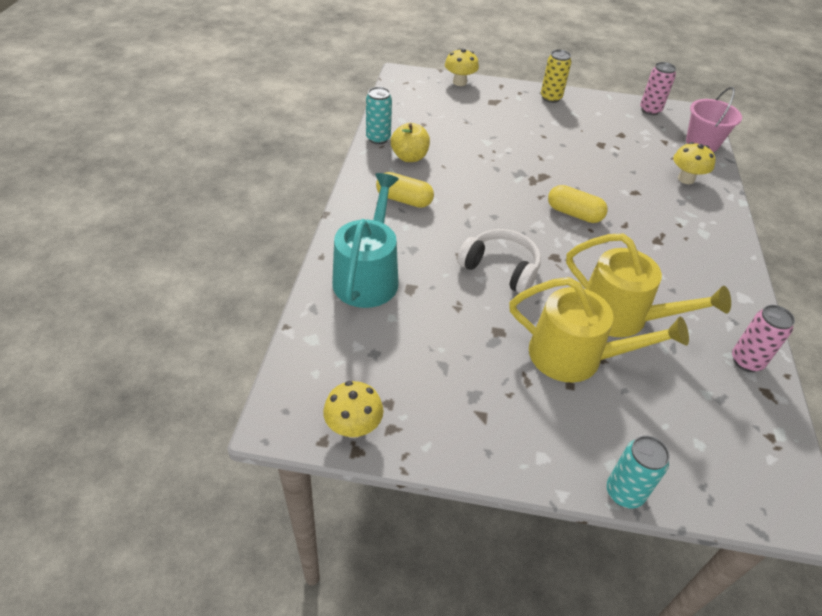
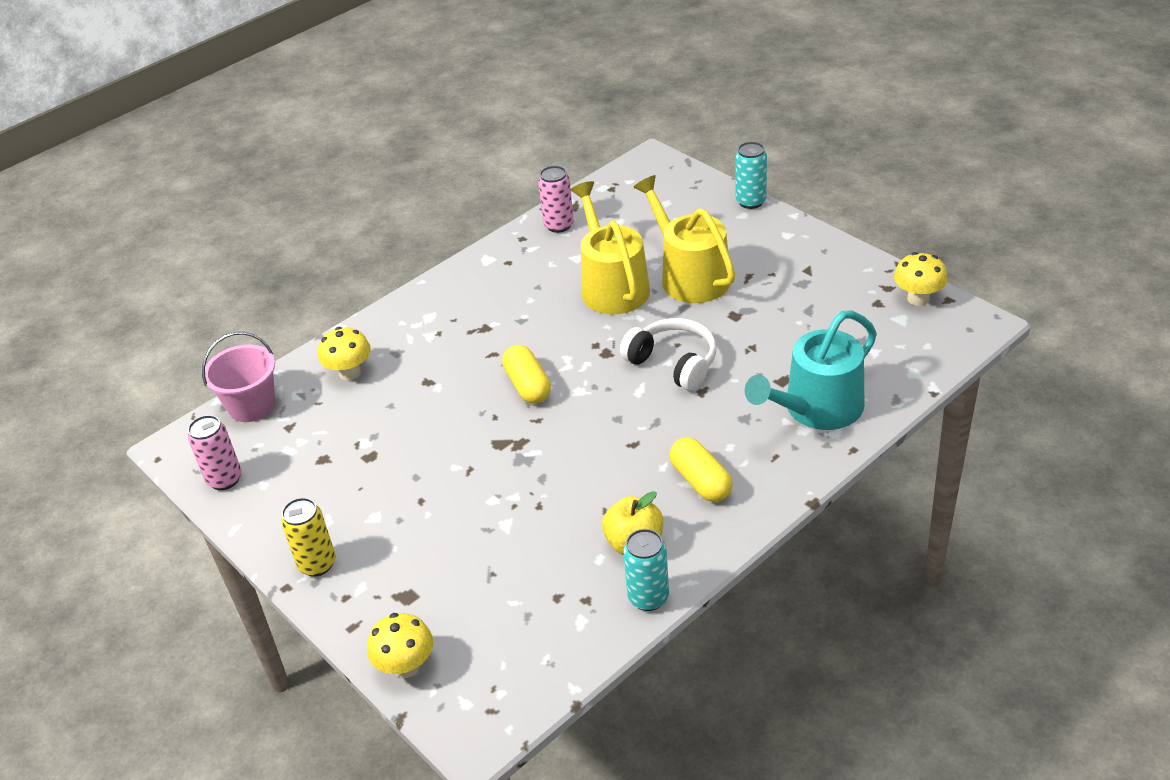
camera: 135 degrees left, 5 degrees down
white headphones [457,229,541,293] -> white headphones turned 150 degrees clockwise [620,318,716,391]

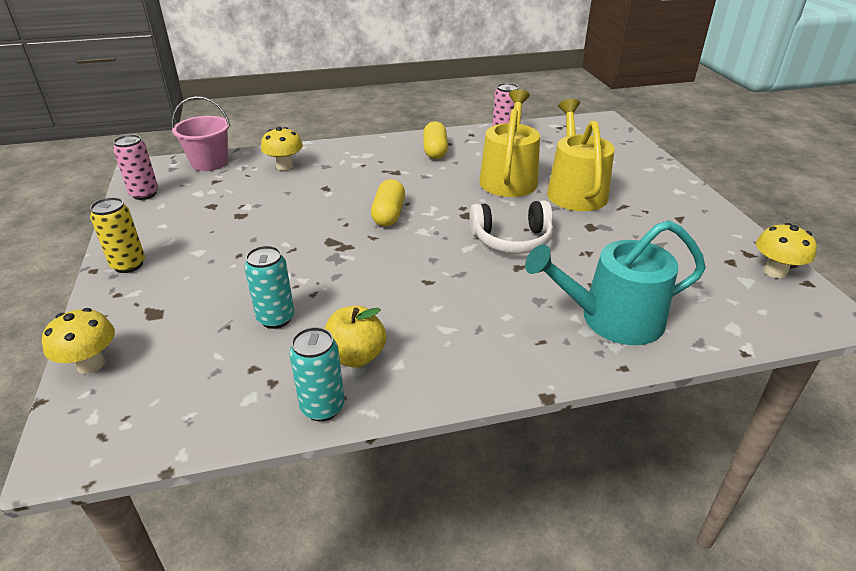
camera: 25 degrees right, 5 degrees down
white headphones [620,318,716,391] -> white headphones turned 105 degrees clockwise [470,200,553,254]
yellow capsule [669,437,733,502] -> yellow capsule moved to [423,121,448,159]
turquoise can [735,142,767,209] -> turquoise can moved to [244,246,294,329]

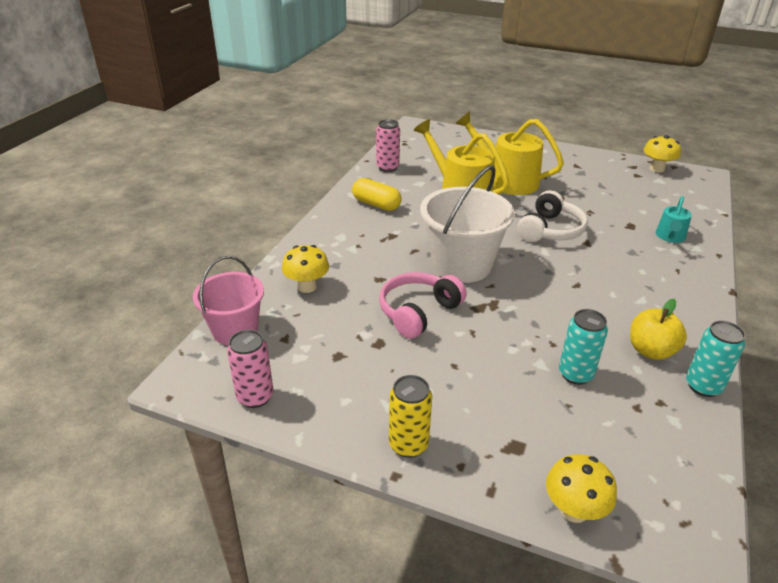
camera: 55 degrees left, 0 degrees up
yellow capsule [371,179,405,227] -> white bucket [420,165,515,283]
turquoise watering can [525,220,706,345] -> turquoise watering can [656,196,692,243], size x0.51
none -> pink headphones [379,272,467,339]

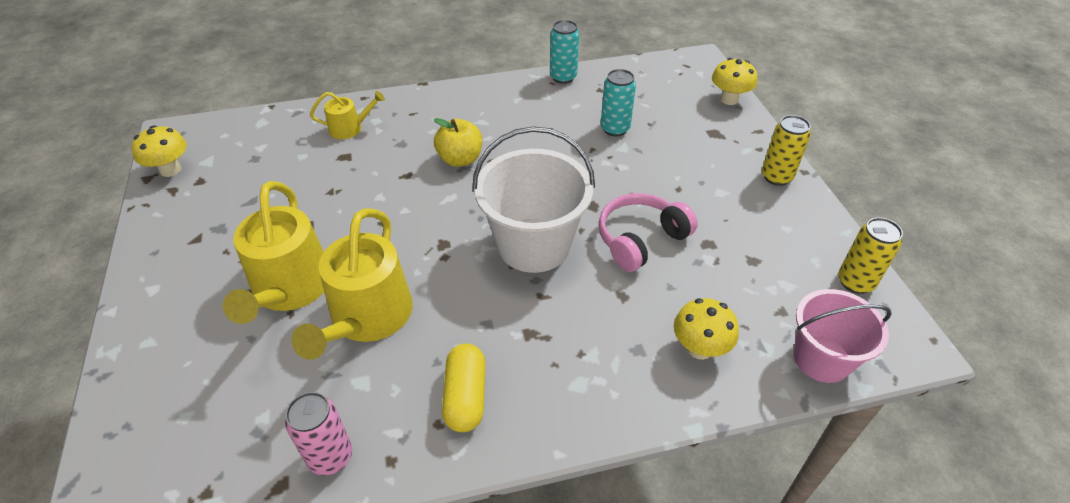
camera: 125 degrees left, 10 degrees up
pink can [227,330,273,408] -> yellow can [838,217,903,294]
pink headphones [379,272,467,339] -> pink headphones turned 135 degrees clockwise [599,193,698,272]
white headphones [517,190,588,242] -> none
yellow apple [630,299,687,360] -> yellow apple moved to [434,118,482,167]
turquoise watering can [656,196,692,243] -> yellow watering can [310,91,385,139]

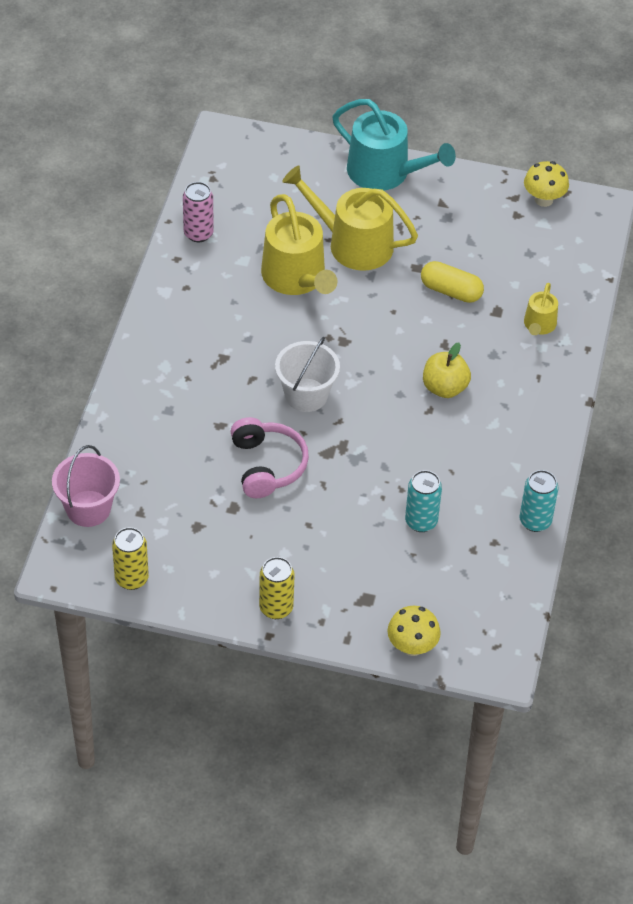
camera: 115 degrees right, 5 degrees up
yellow watering can [291,208,413,360] -> yellow watering can turned 150 degrees counterclockwise [261,194,338,295]
yellow capsule [442,343,486,432] -> yellow capsule moved to [421,261,484,303]
white bucket [472,126,595,273] -> white bucket [275,336,340,412], size x0.66
yellow mushroom [674,298,739,360] -> none
none -> turquoise watering can [332,99,456,190]

